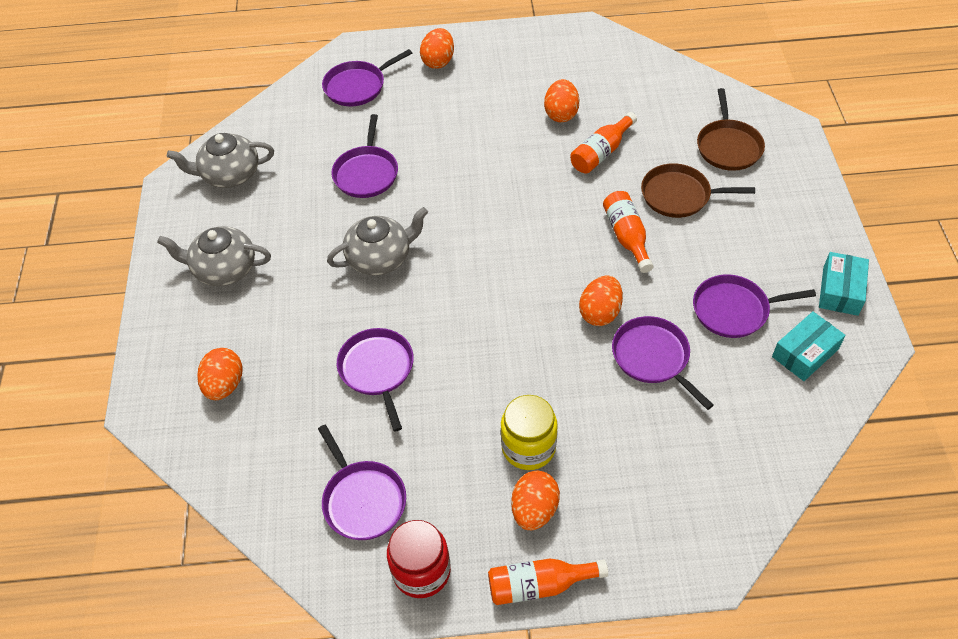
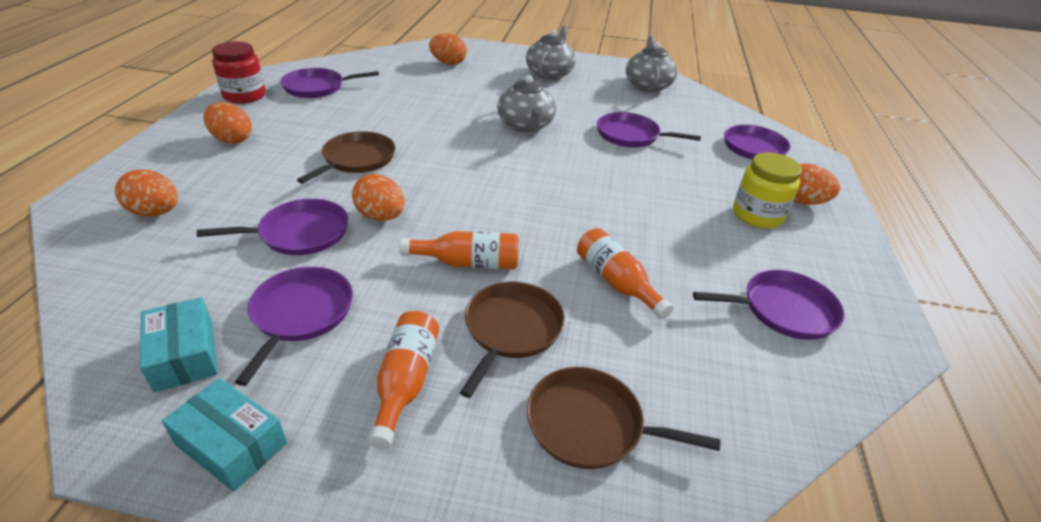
camera: 100 degrees right, 15 degrees down
purple pan [337,328,414,432] -> purple pan moved to [693,270,844,340]
orange bottle [488,558,608,605] -> orange bottle moved to [368,311,439,449]
yellow jar [501,395,558,470] -> yellow jar moved to [733,152,802,229]
orange egg [544,79,580,122] -> orange egg moved to [115,169,178,217]
none -> brown pan [297,131,395,184]

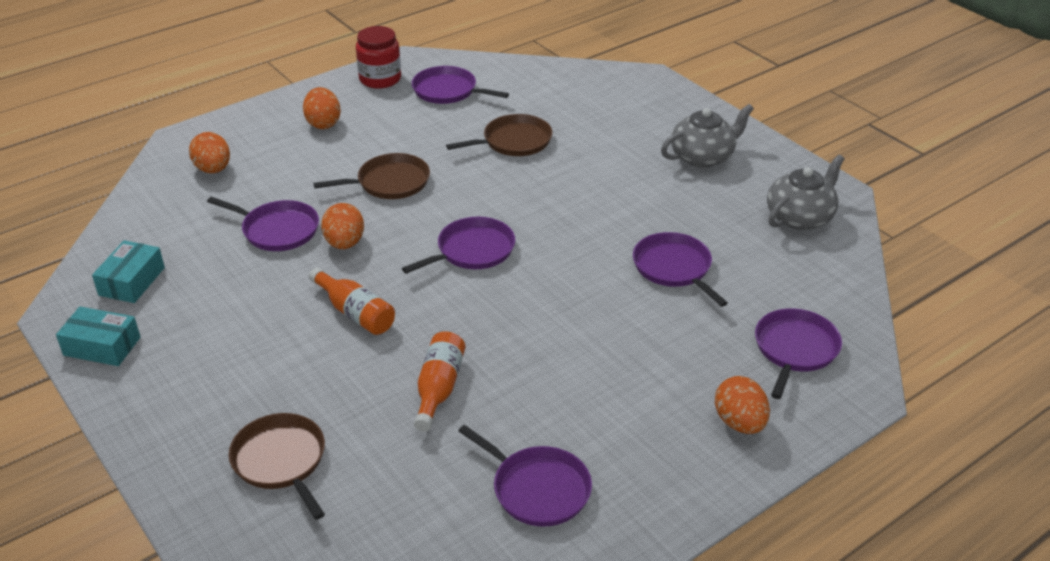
camera: 45 degrees right, 0 degrees up
turquoise box [162,378,287,492] -> turquoise box turned 60 degrees counterclockwise [56,307,140,366]
purple pan [235,266,353,386] -> purple pan moved to [402,217,515,274]
orange bottle [368,311,439,449] -> none
orange egg [429,33,467,65] -> none
brown pan [460,282,565,398] -> brown pan moved to [446,114,553,156]
grey teapot [497,75,556,133] -> none
yellow jar [733,152,802,229] -> none

